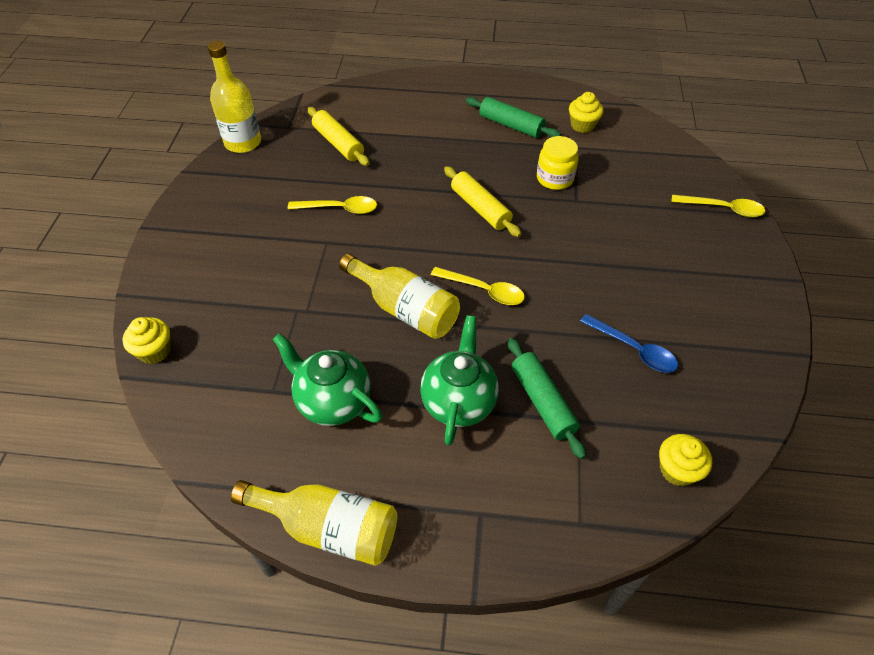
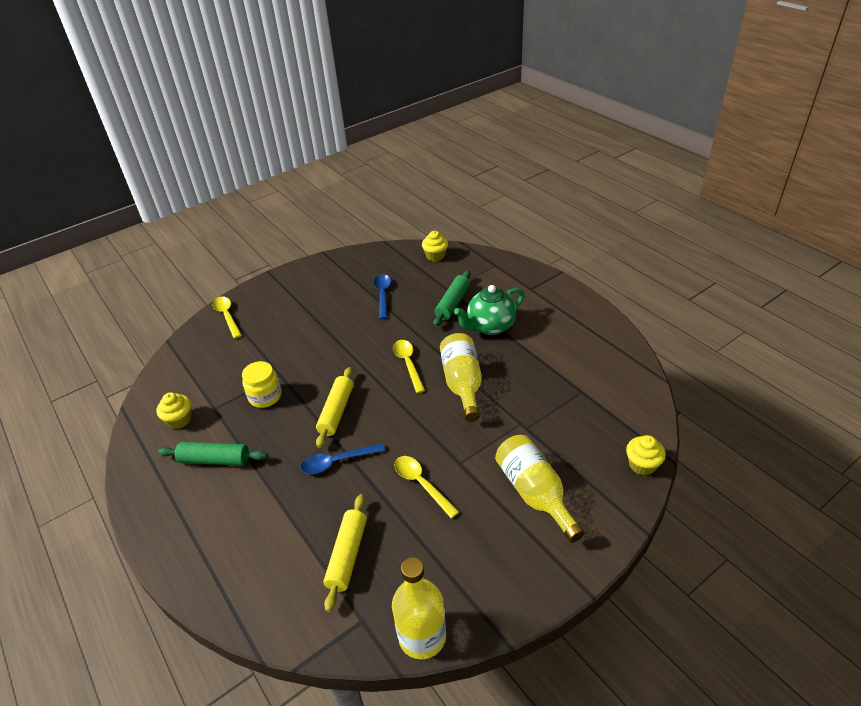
camera: 130 degrees left, 10 degrees down
yellow bottle [231,480,397,566] -> yellow bottle moved to [495,435,585,543]
green teapot [273,333,383,426] -> none
green rolling pin [466,97,561,138] -> green rolling pin turned 75 degrees counterclockwise [158,442,267,466]
none -> blue spoon [301,443,386,474]

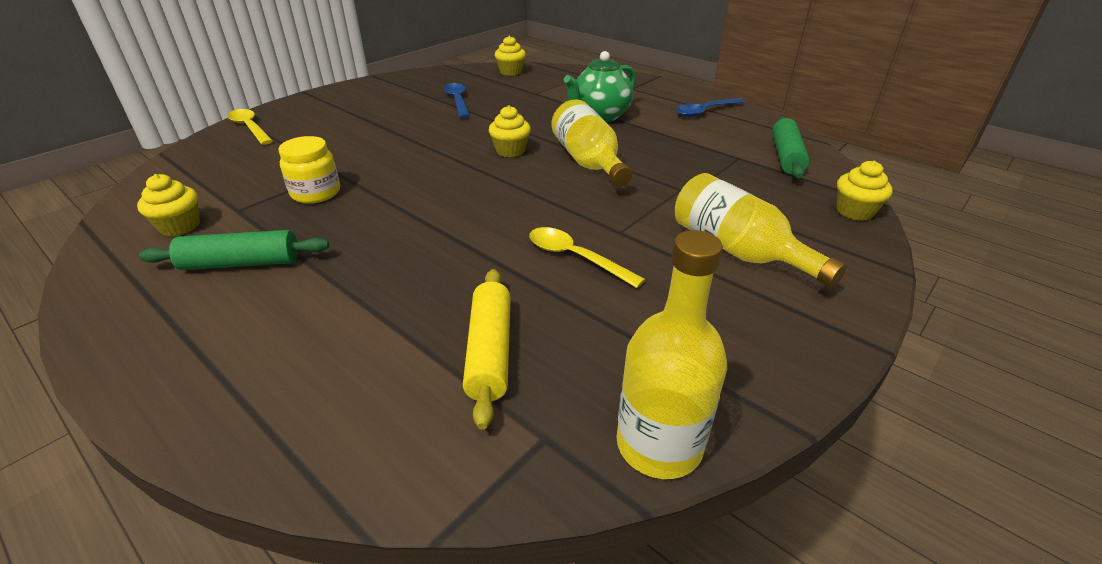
camera: 15 degrees left, 5 degrees down
blue spoon [301,443,386,474] -> blue spoon moved to [676,98,745,117]
yellow rolling pin [316,367,353,448] -> none
yellow spoon [393,340,425,393] -> yellow cupcake [489,106,531,157]
green rolling pin [433,270,471,327] -> green rolling pin moved to [772,117,810,178]

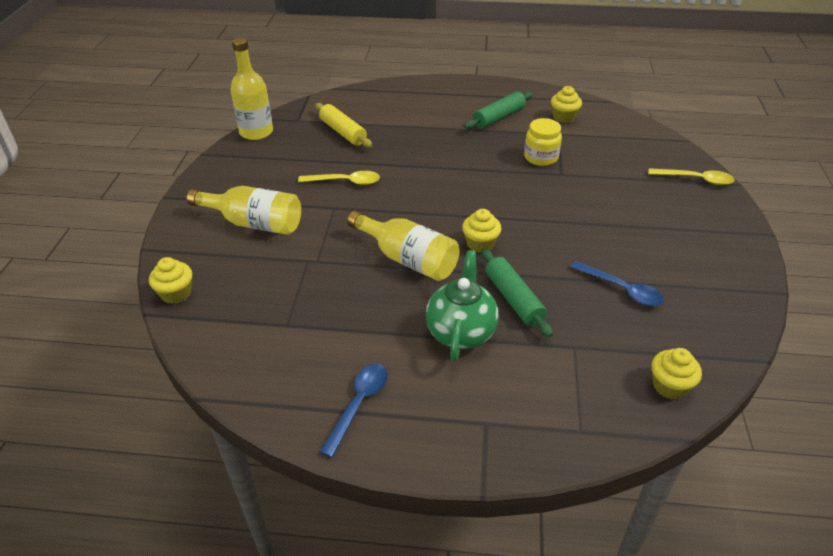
camera: 145 degrees right, 5 degrees up
green rolling pin [772,117,810,178] -> green rolling pin moved to [482,249,553,337]

